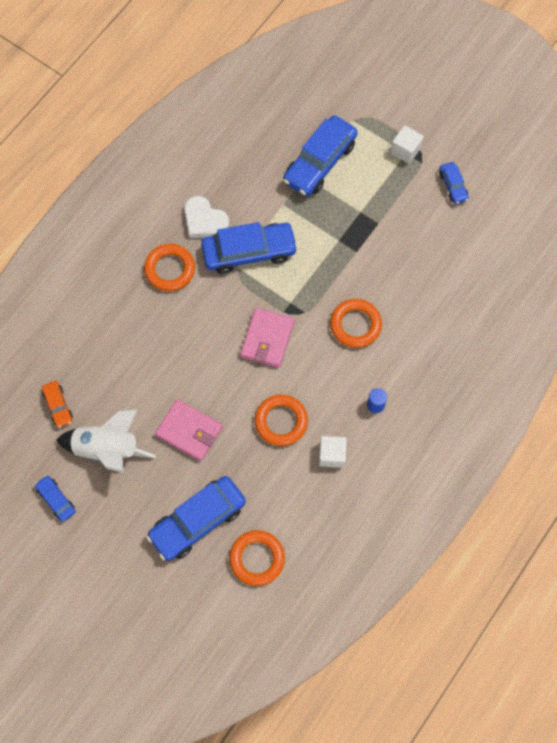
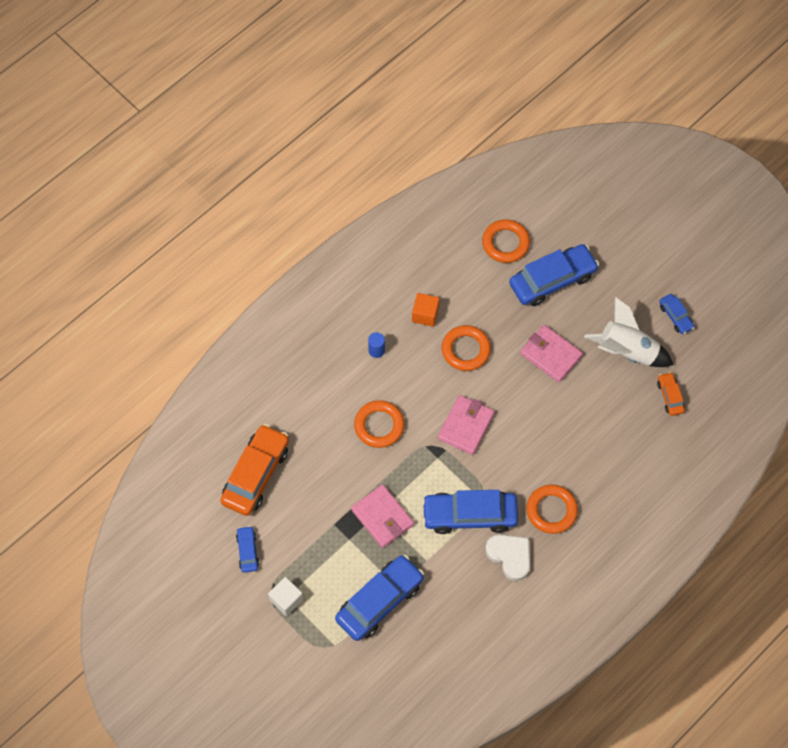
camera: 170 degrees left, 5 degrees down
white cube [319,436,347,468] -> orange cube [412,293,440,327]
none -> orange car [220,424,289,516]
none -> pink wallet [351,484,414,548]

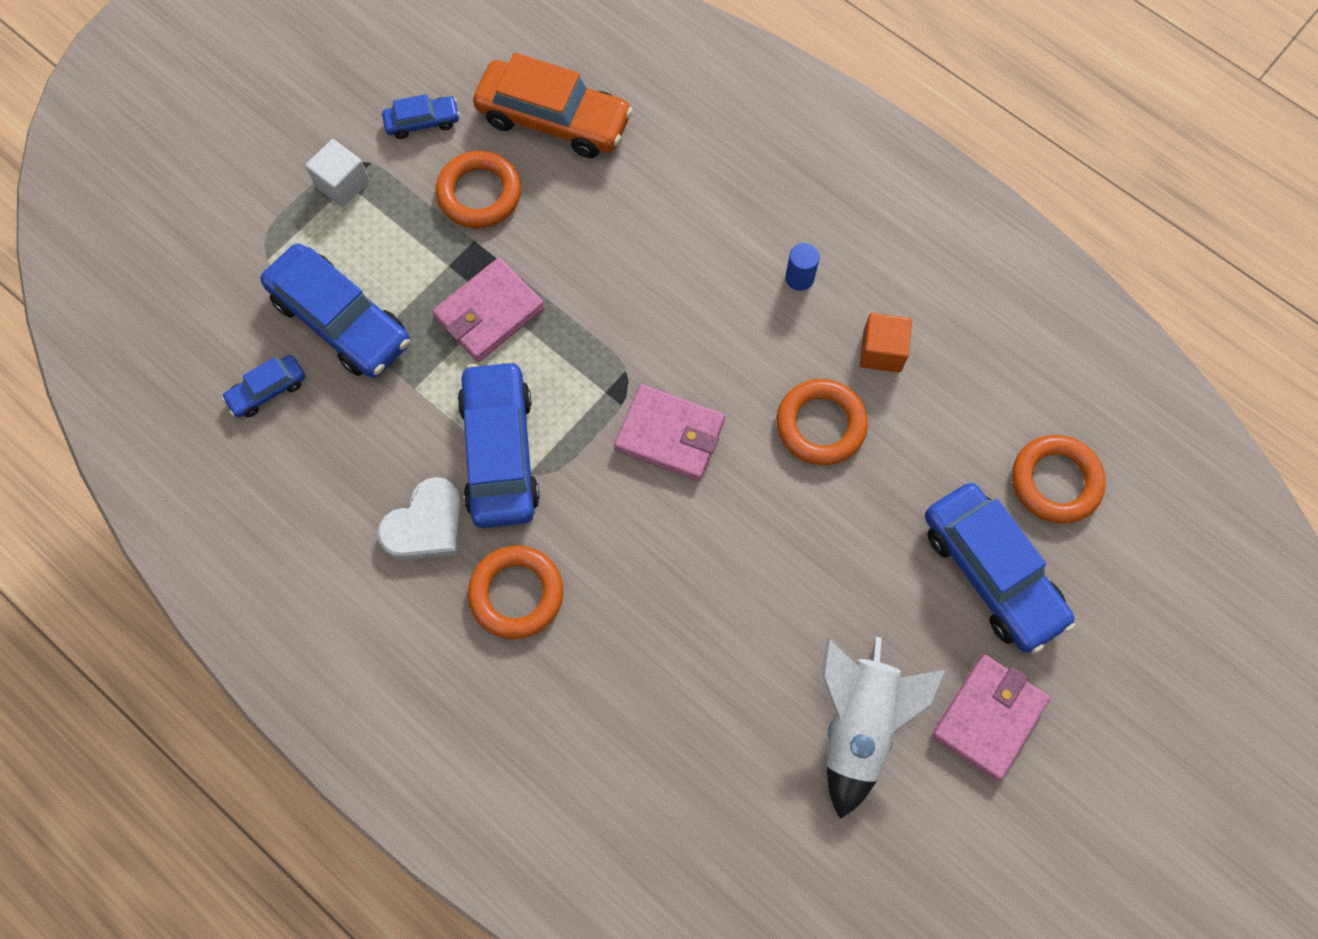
camera: 85 degrees right, 5 degrees up
orange ring [354,400,405,448] -> orange ring moved to [436,151,521,228]
pink wallet [520,325,583,382] -> pink wallet moved to [932,654,1050,781]
orange car [657,372,685,416] -> none
blue car [659,294,694,334] -> blue car moved to [222,355,305,418]

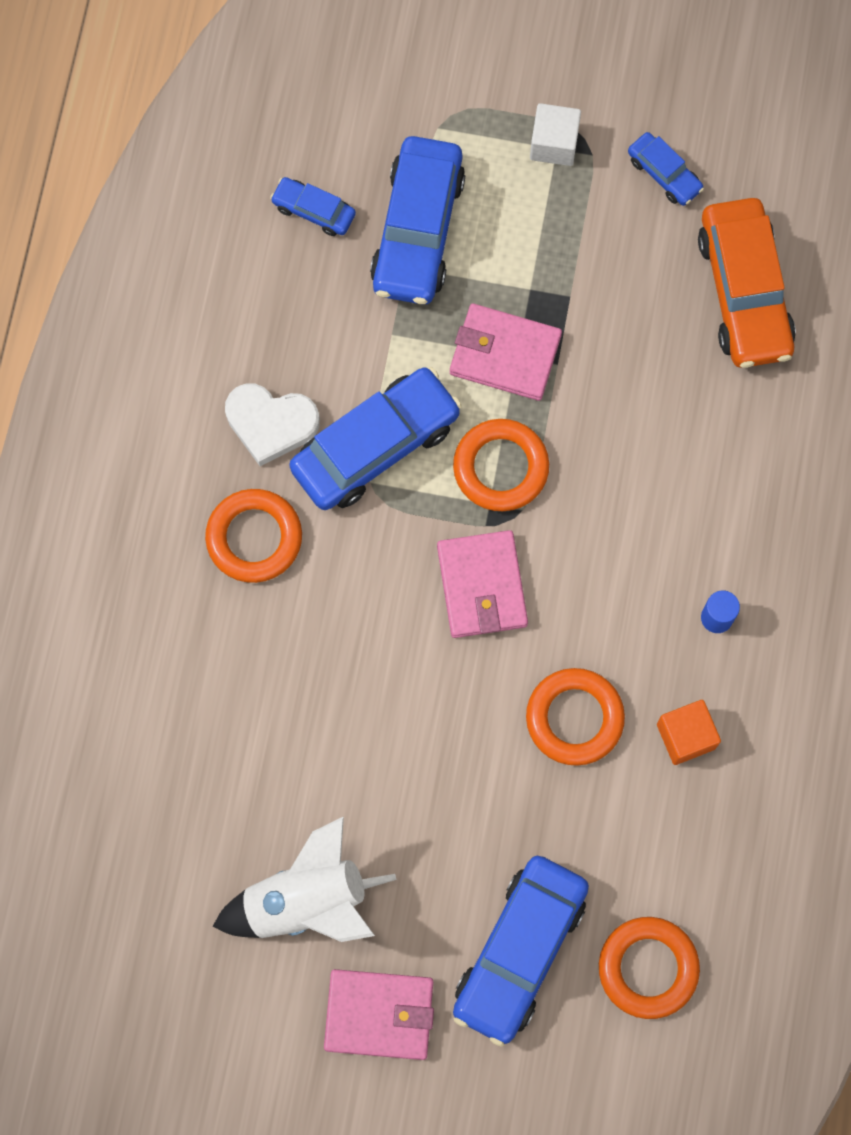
camera: 60 degrees right, 5 degrees up
orange ring [436,151,521,228] -> orange ring moved to [453,419,549,511]

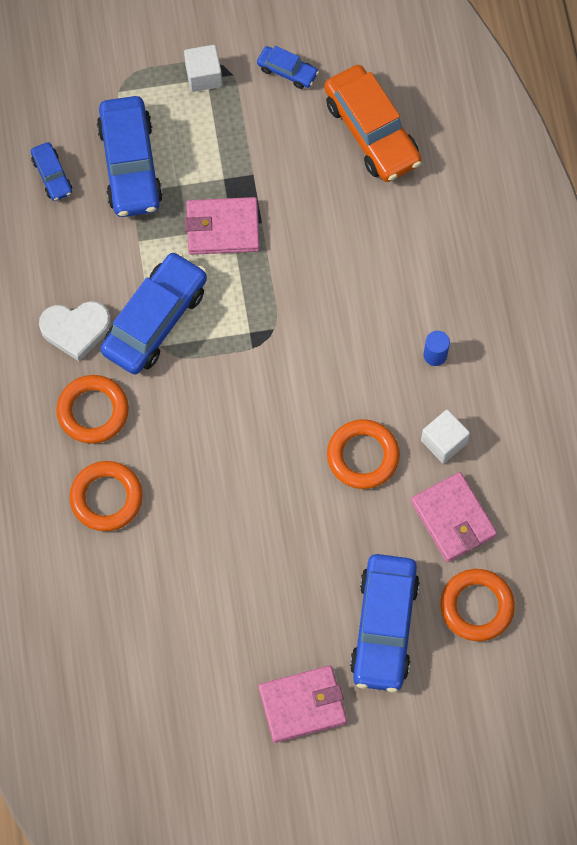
camera: 20 degrees left, 5 degrees down
white rocket [213,816,397,942] -> none
blue car [270,177,356,236] -> blue car turned 120 degrees counterclockwise [31,142,72,201]
pink wallet [437,530,528,638] -> pink wallet moved to [411,472,497,562]
orange ring [453,419,549,511] -> orange ring moved to [69,461,143,531]
orange cube [657,700,721,765] -> white cube [421,409,470,464]

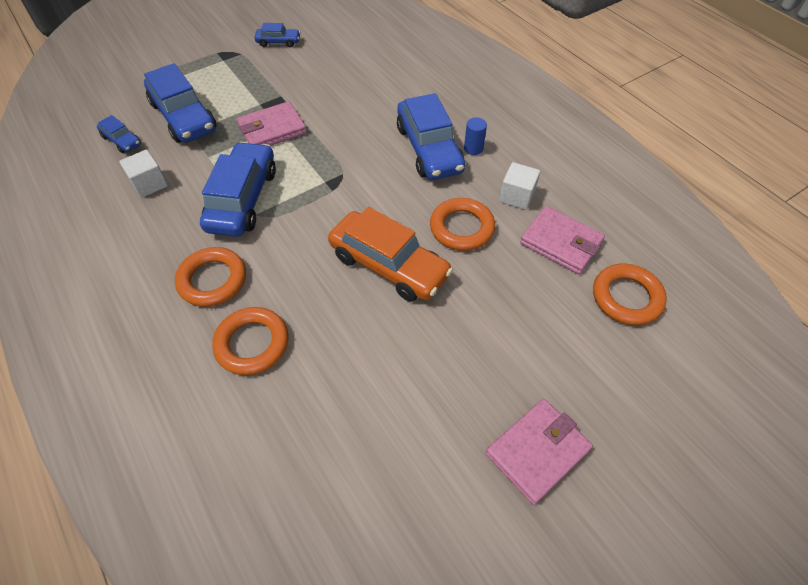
camera: 25 degrees left, 15 degrees down
white heart [39,301,111,361] -> none
white cube [184,45,222,92] -> white cube moved to [119,149,168,198]
orange car [324,65,422,182] -> orange car moved to [328,207,453,302]
blue car [350,554,420,692] -> blue car moved to [397,93,465,180]

